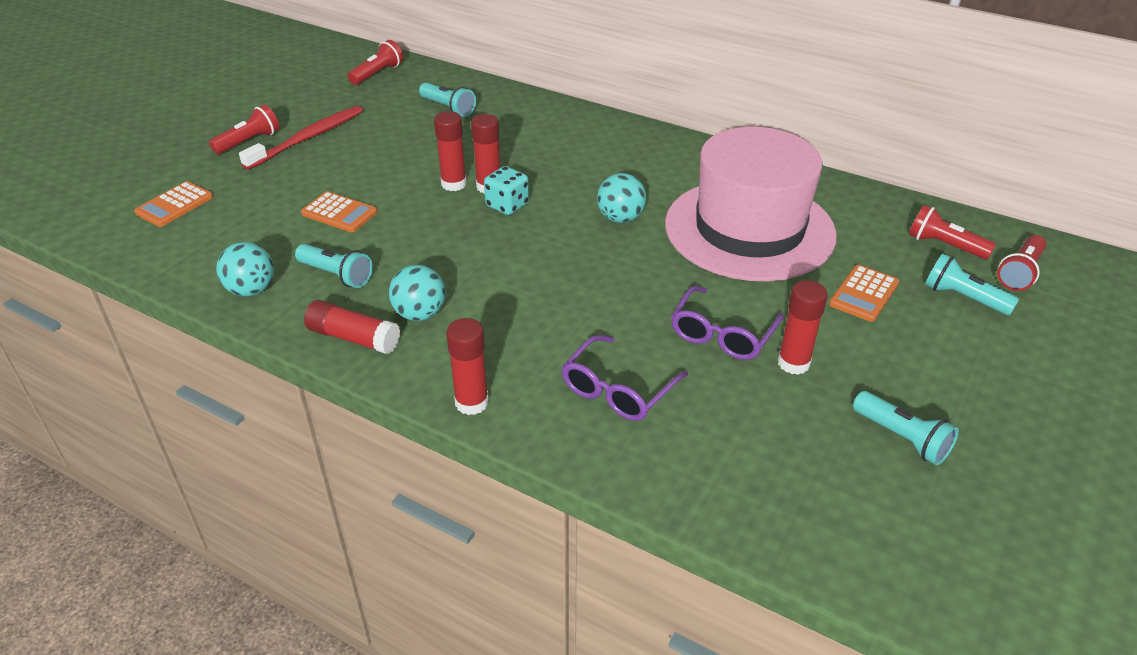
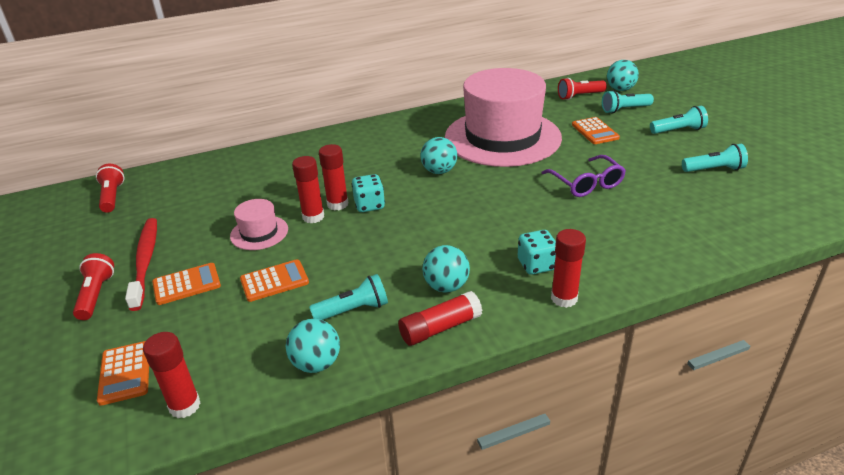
camera: 50 degrees left, 5 degrees down
turquoise flashlight [419,83,476,117] -> turquoise flashlight moved to [650,106,708,134]
purple glasses [561,335,688,421] -> none
red glue stick [778,280,828,375] -> red glue stick moved to [143,332,200,418]
red flashlight [997,235,1046,291] -> turquoise ball [607,60,639,91]
none -> orange calculator [152,263,221,305]
none -> pink hat [230,199,288,250]
none -> turquoise dice [518,230,556,275]

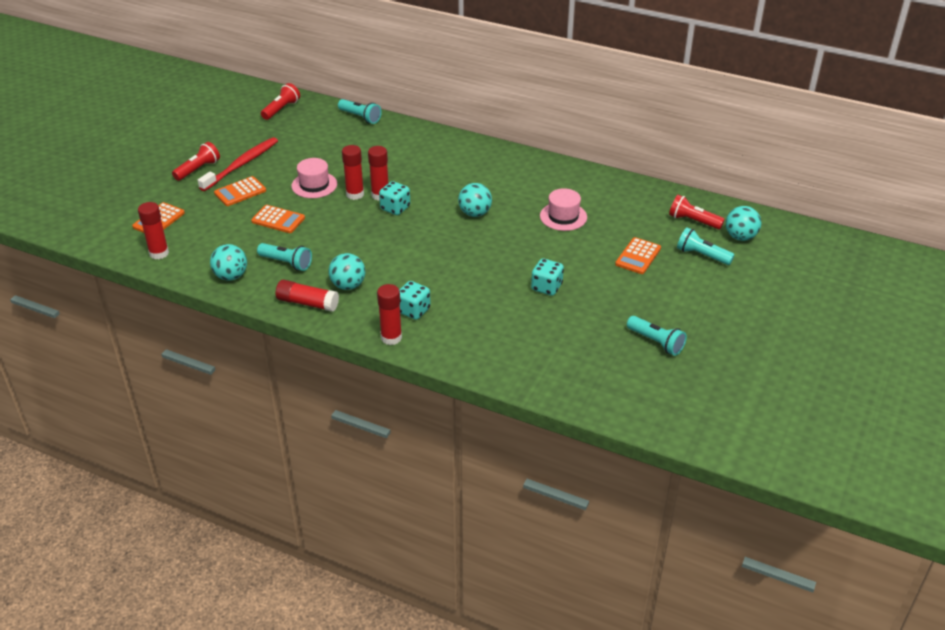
camera: 45 degrees right, 5 degrees up
orange calculator [152,263,221,305] -> orange calculator turned 120 degrees clockwise [214,176,266,206]
pink hat [445,68,562,167] -> pink hat [540,188,587,231], size x0.41
purple glasses [542,155,626,197] -> turquoise dice [531,258,564,296]
turquoise flashlight [650,106,708,134] -> turquoise flashlight moved to [338,99,382,124]

